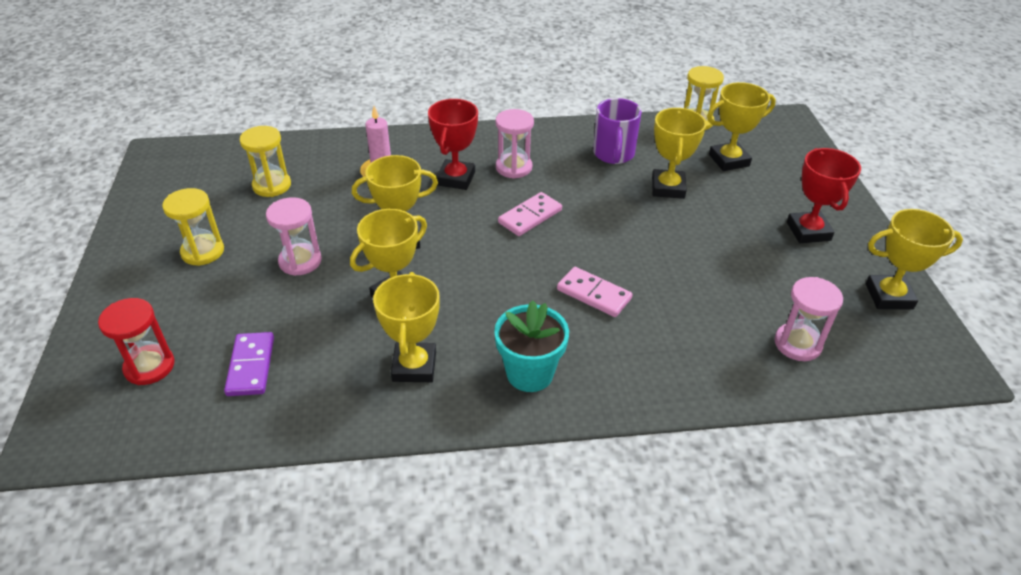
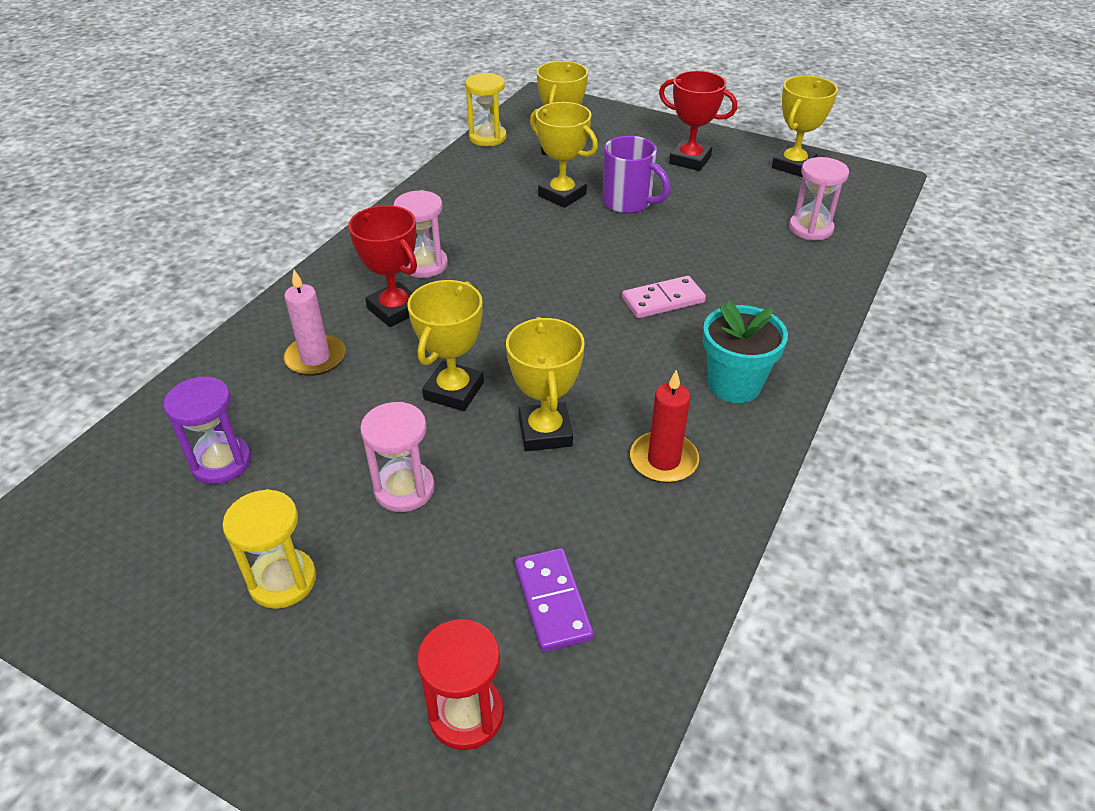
camera: 55 degrees left, 0 degrees up
purple domino [224,332,274,396] -> purple domino turned 45 degrees clockwise [515,548,594,652]
yellow hourglass [239,126,291,197] -> purple hourglass [164,376,251,484]
yellow trophy [373,272,440,382] -> red candle [630,370,699,483]
pink domino [498,192,562,236] -> none
purple mug [593,98,642,164] -> purple mug moved to [602,136,671,214]

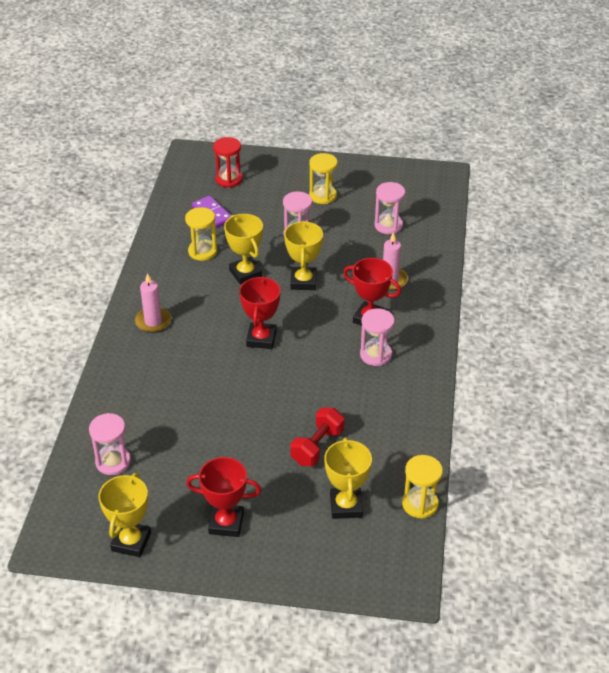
camera: 160 degrees right, 0 degrees up
purple hourglass [164,376,251,484] -> pink hourglass [374,182,405,234]
yellow trophy [530,102,598,208] -> red dumbbell [290,408,345,466]
purple mug [602,136,671,214] -> none
pink domino [622,276,706,318] -> none
red candle [630,370,699,483] -> none
turquoise flower pot [703,301,788,403] -> pink candle [135,273,171,333]
none -> yellow hourglass [185,207,217,261]
none -> red trophy [239,276,281,349]

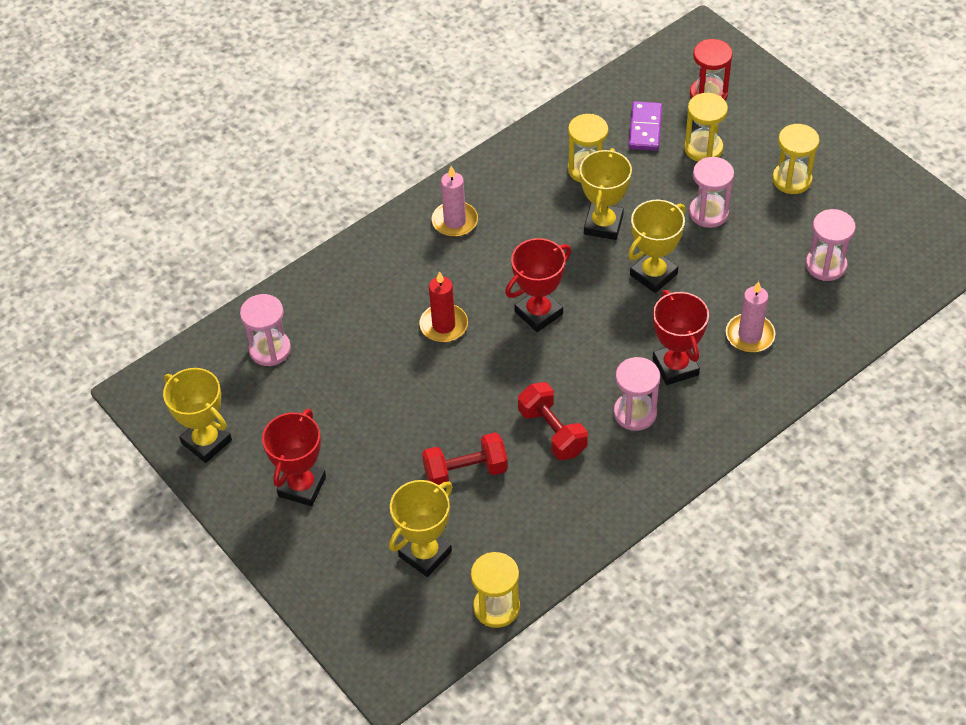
camera: 45 degrees right, 10 degrees up
yellow trophy [98,473,151,557] -> yellow trophy turned 75 degrees clockwise [163,368,232,463]
red trophy [186,457,261,537] -> red trophy turned 60 degrees clockwise [262,409,326,506]
none -> red candle [419,271,468,342]
none -> red dumbbell [518,382,588,460]
none -> yellow hourglass [684,93,728,161]

